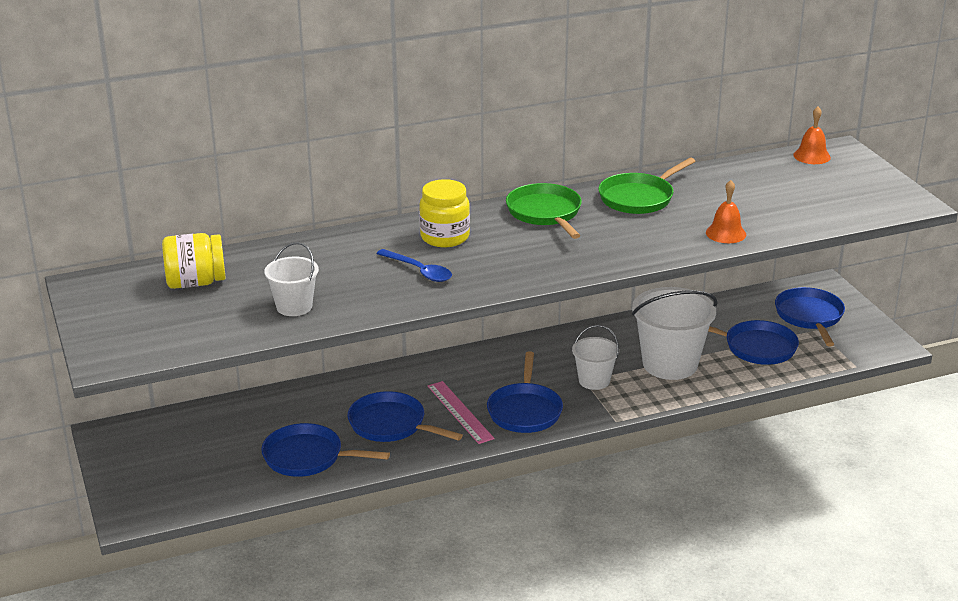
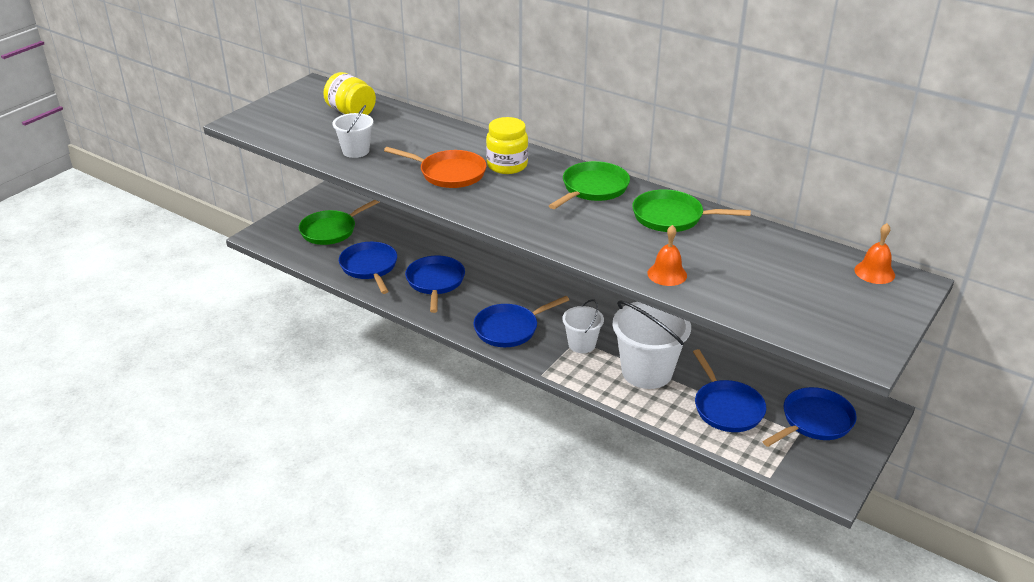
camera: 55 degrees right, 5 degrees up
blue spoon [376,249,452,282] -> orange pan [384,147,487,188]
pink ruler [428,381,495,444] -> none
none -> green pan [299,200,380,245]

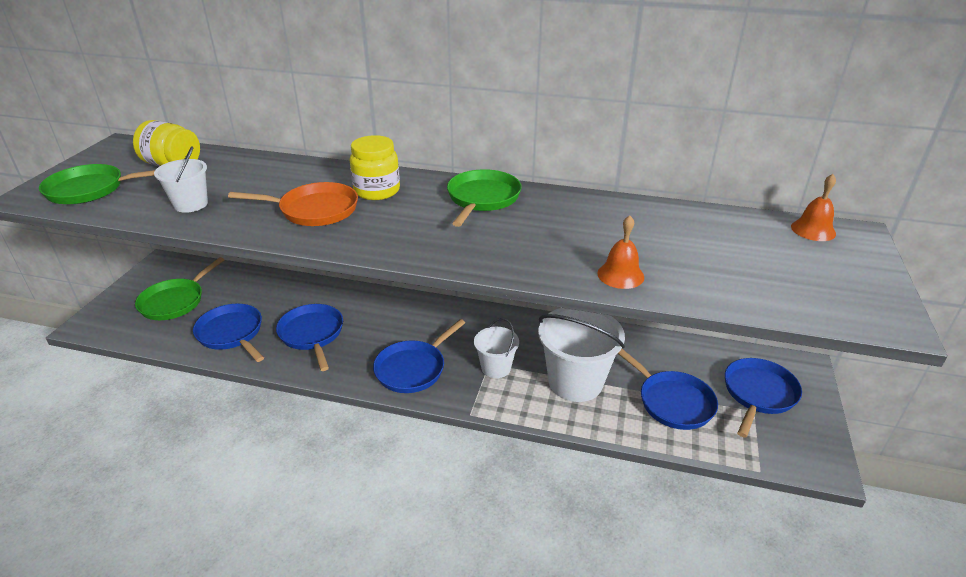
camera: 20 degrees left, 0 degrees up
green pan [632,189,751,232] -> green pan moved to [39,164,155,204]

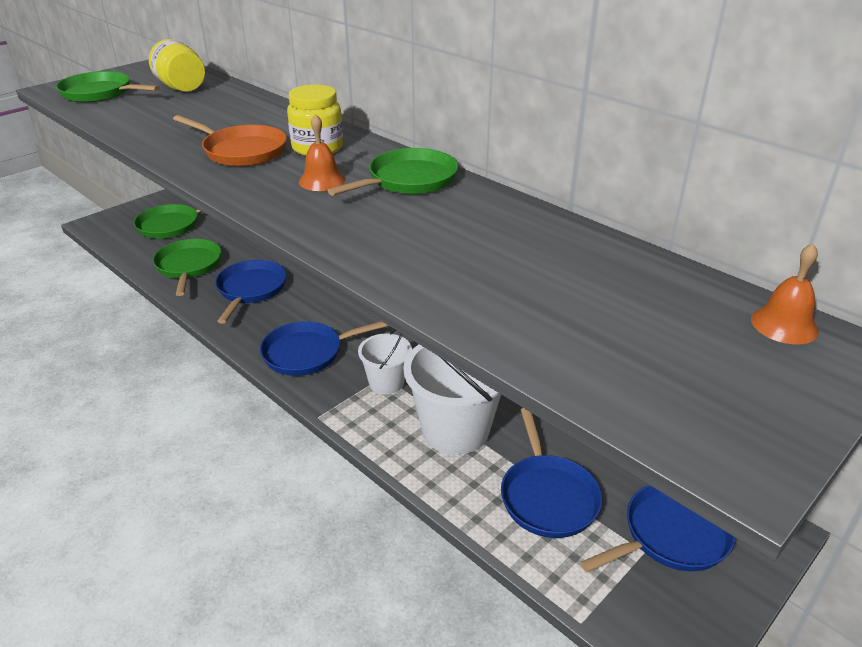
camera: 30 degrees right, 0 degrees up
white bucket [154,146,208,213] -> none
blue pan [193,304,264,362] -> green pan [153,239,221,296]
orange bell [597,215,644,289] -> orange bell moved to [299,114,345,191]

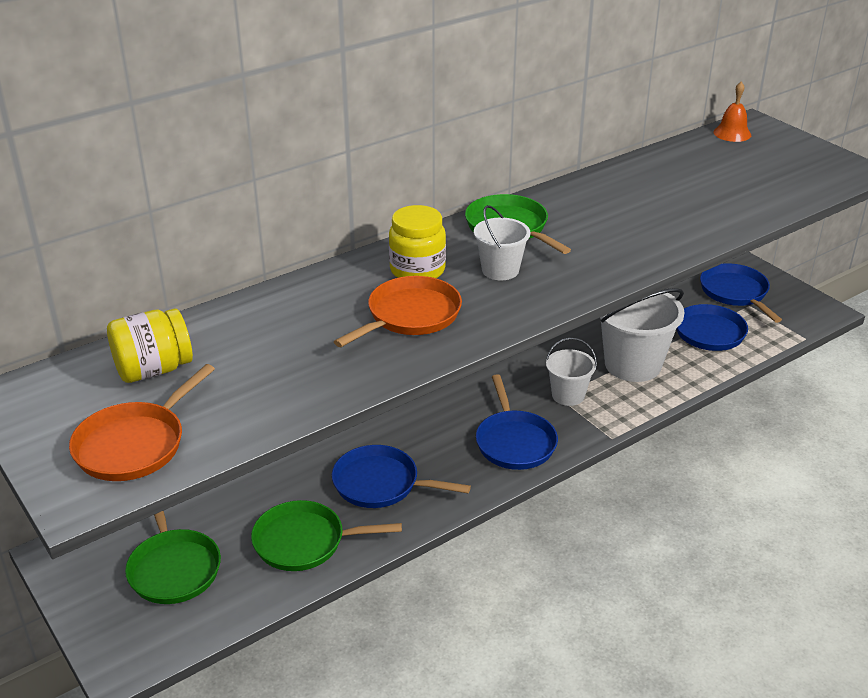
camera: 80 degrees left, 0 degrees up
green pan [56,71,160,103] -> orange pan [69,364,215,481]
orange bell [299,114,345,191] -> white bucket [474,205,531,280]

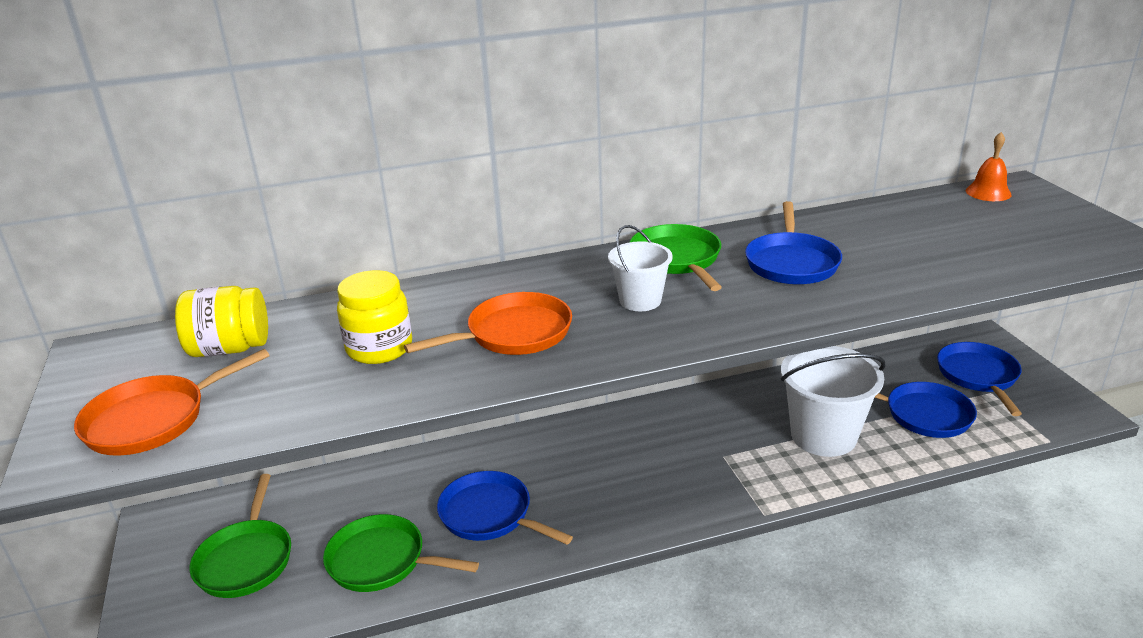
camera: 20 degrees right, 5 degrees down
yellow jar [389,205,446,278] -> yellow jar moved to [337,270,412,364]
blue pan [476,374,558,470] -> blue pan moved to [745,201,842,284]
white bucket [546,338,597,406] -> none

